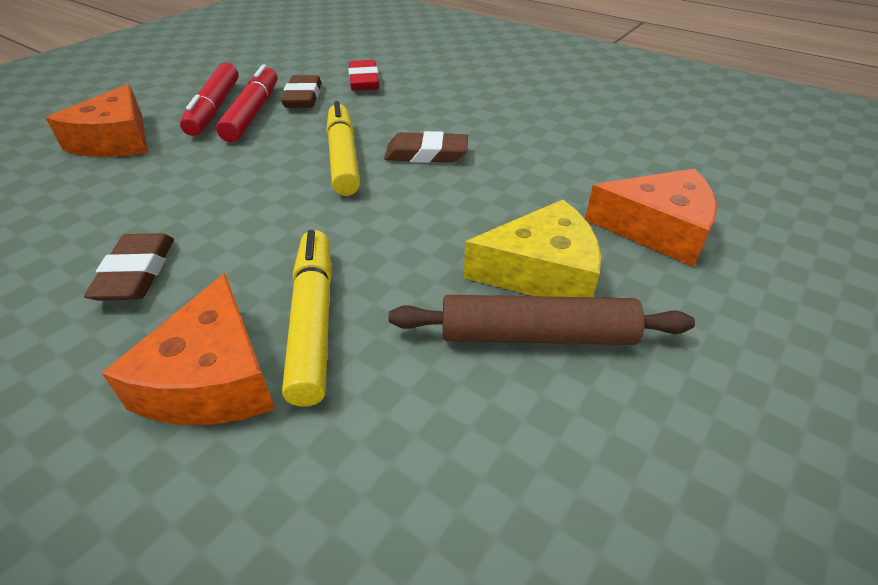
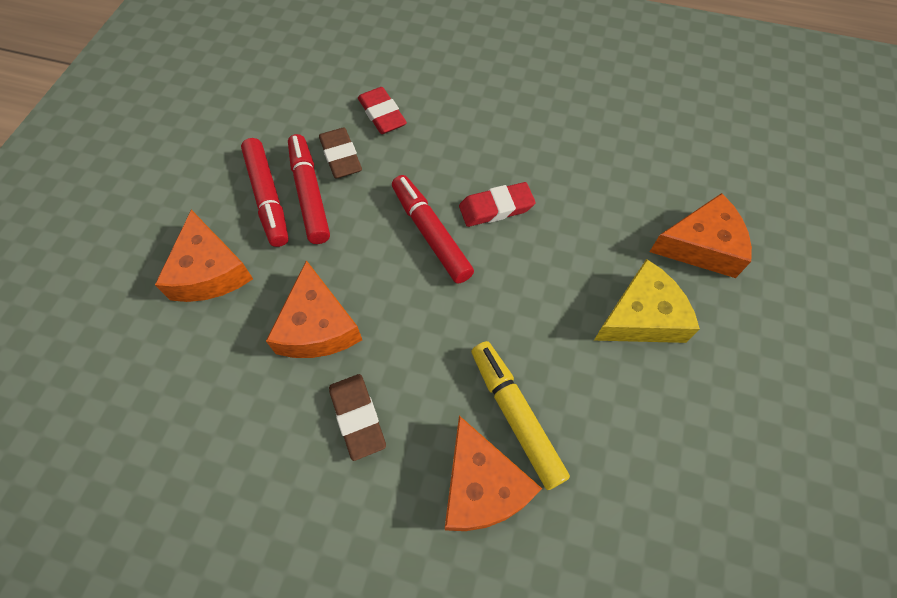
camera: 20 degrees left, 20 degrees up
yellow marker [326,101,360,196] -> red marker [392,175,474,284]
brown eraser [384,131,468,163] -> red eraser [459,182,536,227]
brown rolling pin [388,295,695,345] -> none
none -> orange cheese [266,260,362,358]

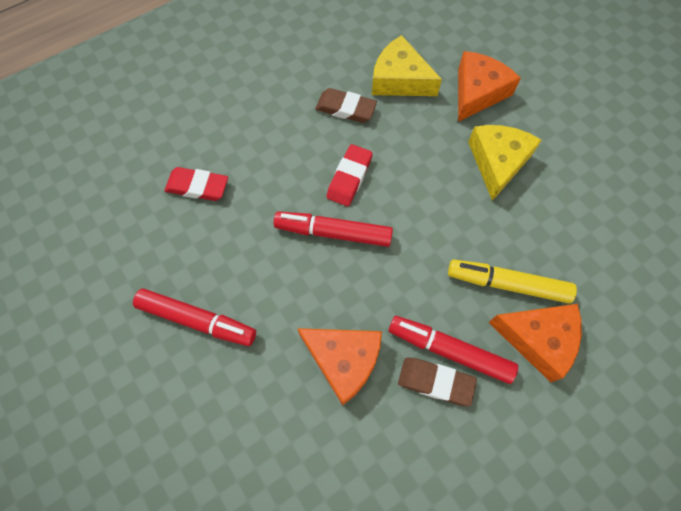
camera: 50 degrees left, 5 degrees up
orange cheese [155,210,253,302] -> none
red marker [288,134,330,244] -> red marker moved to [389,316,518,384]
brown eraser [319,127,362,178] -> brown eraser moved to [315,88,377,123]
none -> yellow cheese [372,35,442,96]

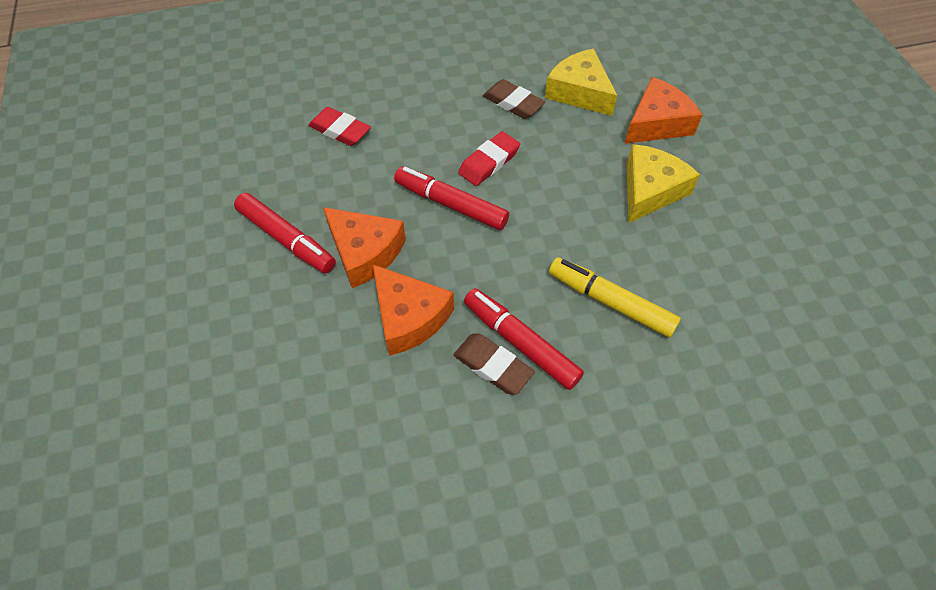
camera: 20 degrees right, 10 degrees down
orange cheese [488,304,582,382] -> orange cheese moved to [323,207,406,288]

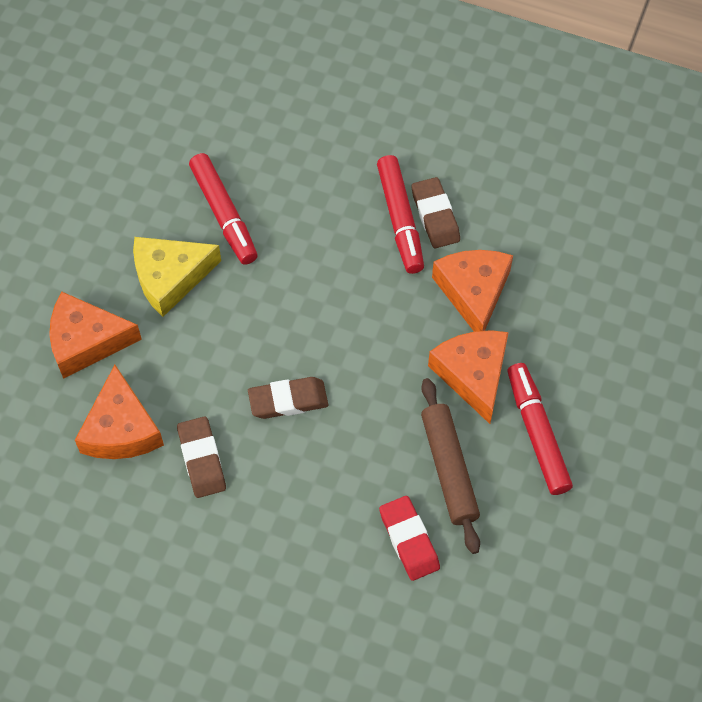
camera: 145 degrees left, 5 degrees up
red marker [394,167,509,230] -> red marker moved to [189,153,258,265]
red eraser [458,131,520,186] -> brown eraser [248,377,328,419]
yellow cheese [545,49,618,116] -> orange cheese [75,365,164,459]
yellow marker [549,257,681,338] -> none
none -> brown rolling pin [421,378,480,554]

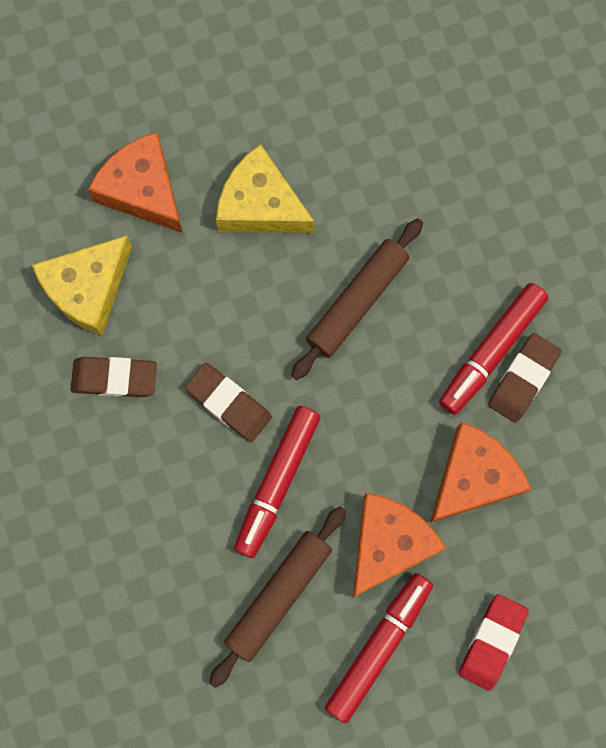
camera: 50 degrees right, 15 degrees up
orange cheese [75,365,164,459] -> yellow cheese [32,236,132,336]
brown eraser [177,416,226,498] -> brown eraser turned 60 degrees clockwise [71,357,157,397]
red marker [189,153,258,265] -> red marker moved to [234,406,321,558]
red eraser [379,496,440,581] -> red eraser moved to [459,594,529,691]
none -> brown rolling pin [291,218,423,380]

